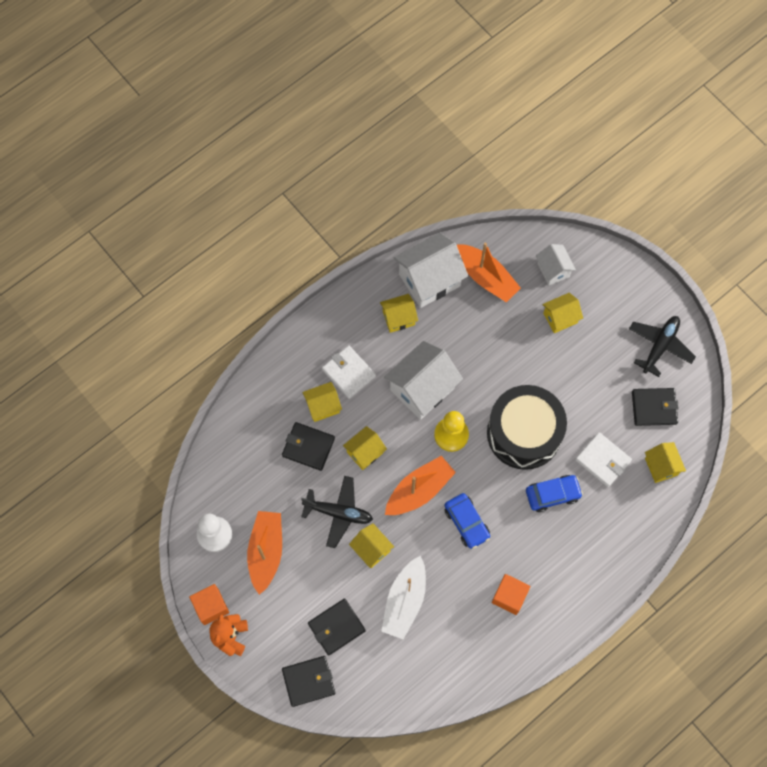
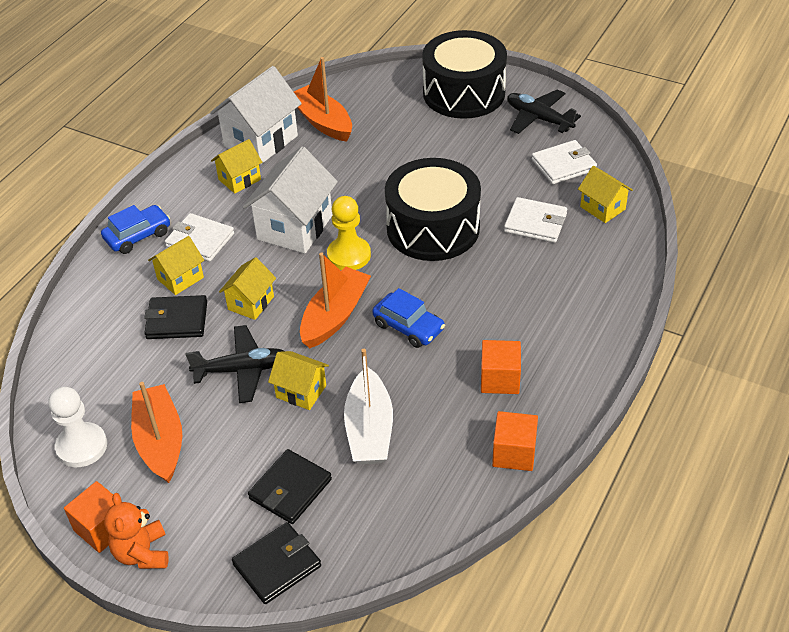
camera: 20 degrees left, 25 degrees down
orange boat [457,243,521,302] -> orange boat turned 150 degrees counterclockwise [294,57,352,142]
blue car [526,475,583,512] -> blue car moved to [101,205,170,254]
white house [536,244,576,286] -> none
yellow house [542,293,583,333] -> none
black plane [629,316,696,377] -> black plane turned 60 degrees counterclockwise [507,89,581,134]
black wallet [632,388,679,426] -> white wallet [532,140,597,184]
none -> black drum [422,30,507,119]
none -> orange cube [492,411,538,471]

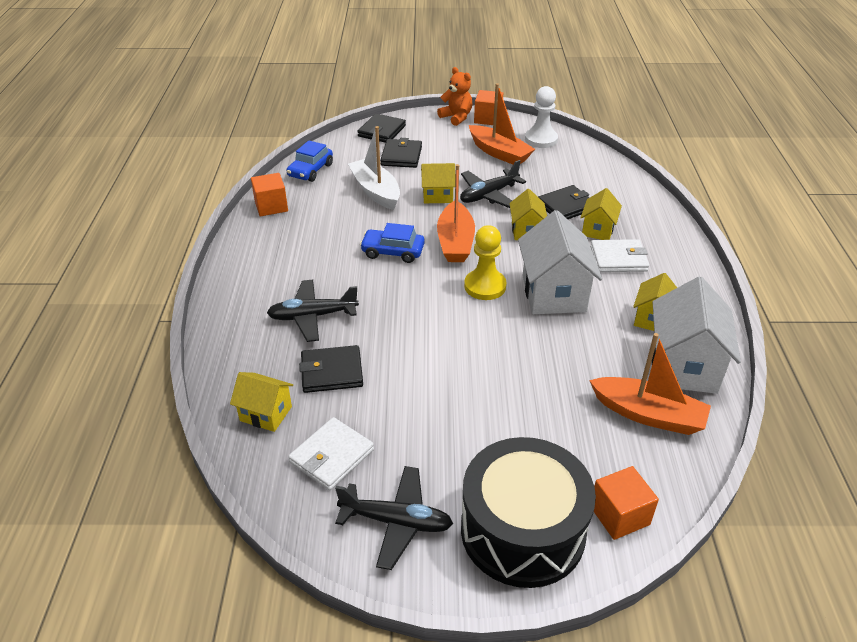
camera: 150 degrees right, 5 degrees down
blue car [101,205,170,254] -> blue car moved to [286,140,333,182]
black drum [385,158,481,261] -> none
orange cube [481,340,521,394] -> orange cube moved to [594,466,659,540]
white wallet [504,197,567,243] -> black wallet [299,345,363,393]
none -> black plane [267,280,359,342]

